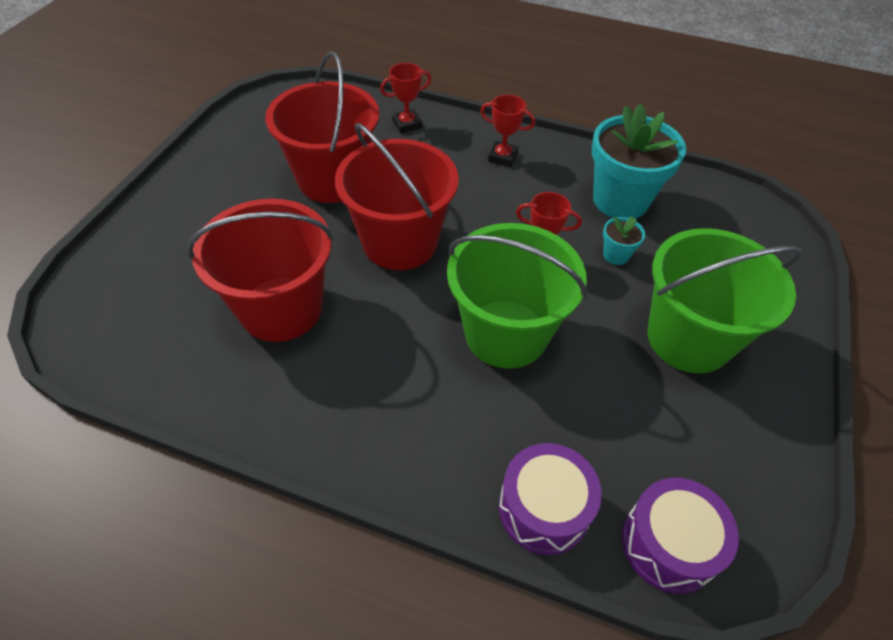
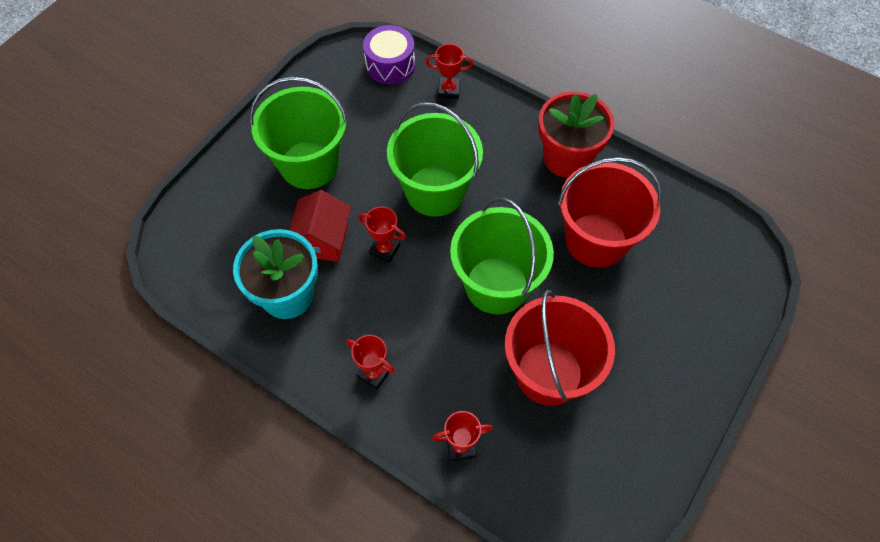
camera: 165 degrees left, 10 degrees up
red bucket [335,123,459,270] -> green bucket [450,198,554,314]
purple drum [499,443,602,555] -> red trophy [426,44,473,99]
turquoise flower pot [603,216,645,265] -> red house [289,190,351,262]
none -> red flower pot [538,92,615,178]

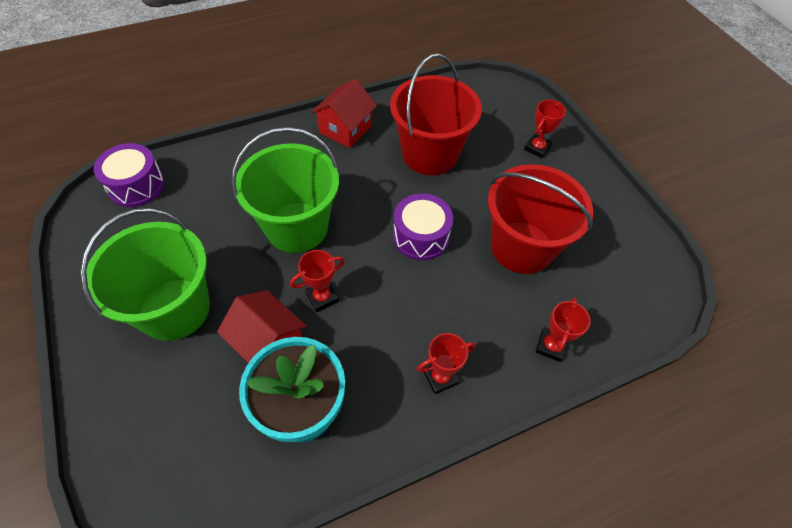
camera: 60 degrees left, 5 degrees down
red trophy [426,44,473,99] -> red trophy moved to [524,99,566,159]
green bucket [450,198,554,314] -> purple drum [393,193,453,261]
red flower pot [538,92,615,178] -> red house [311,79,377,148]

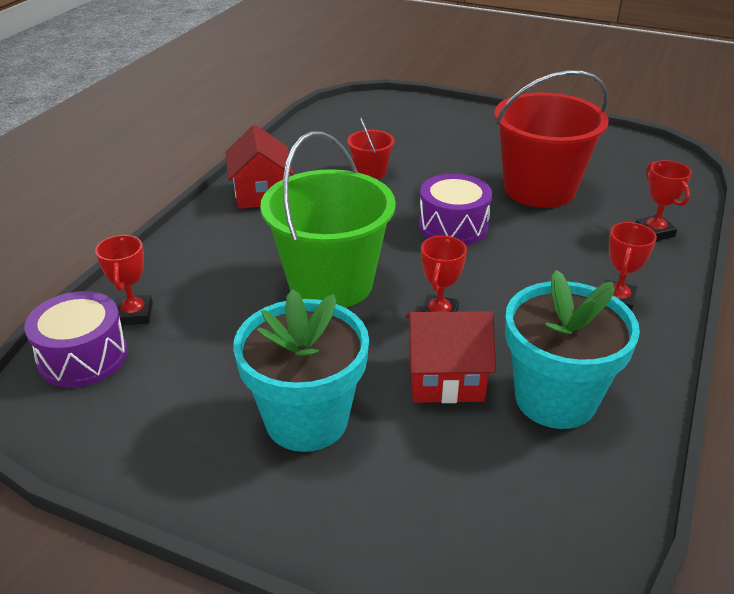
camera: 40 degrees left, 20 degrees down
green bucket [80,208,210,341] -> turquoise flower pot [233,289,369,452]
red bucket [390,53,482,175] -> red bucket [347,117,395,179], size x0.45
red trophy [524,99,566,159] -> red trophy moved to [95,235,153,325]

